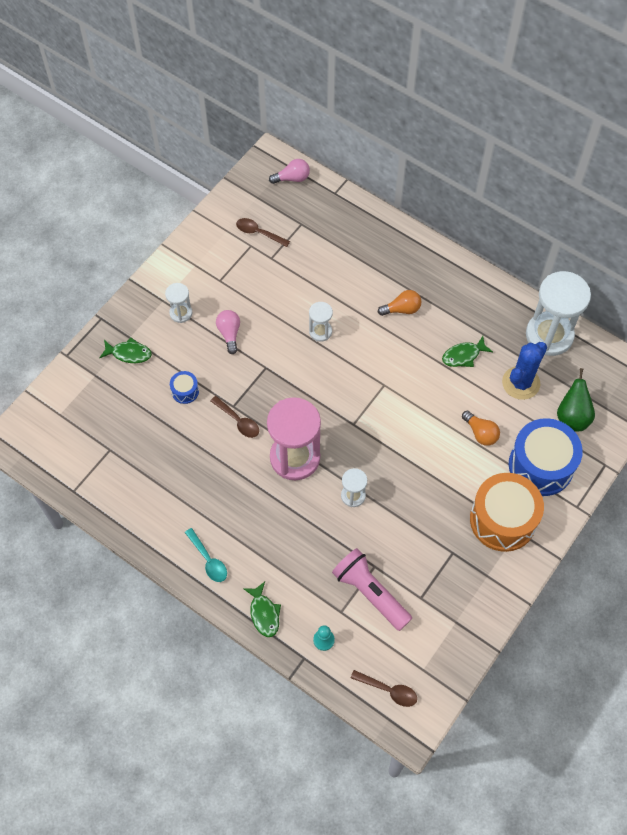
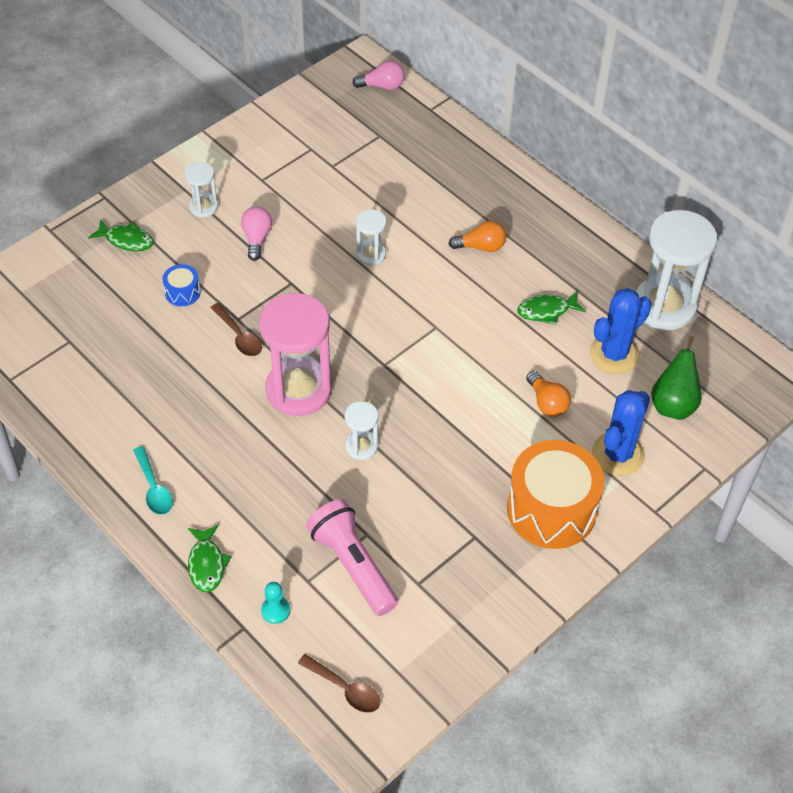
camera: 10 degrees right, 10 degrees down
brown spoon [236,218,290,247] -> none
blue drum [509,418,583,496] -> blue cactus [592,390,650,476]

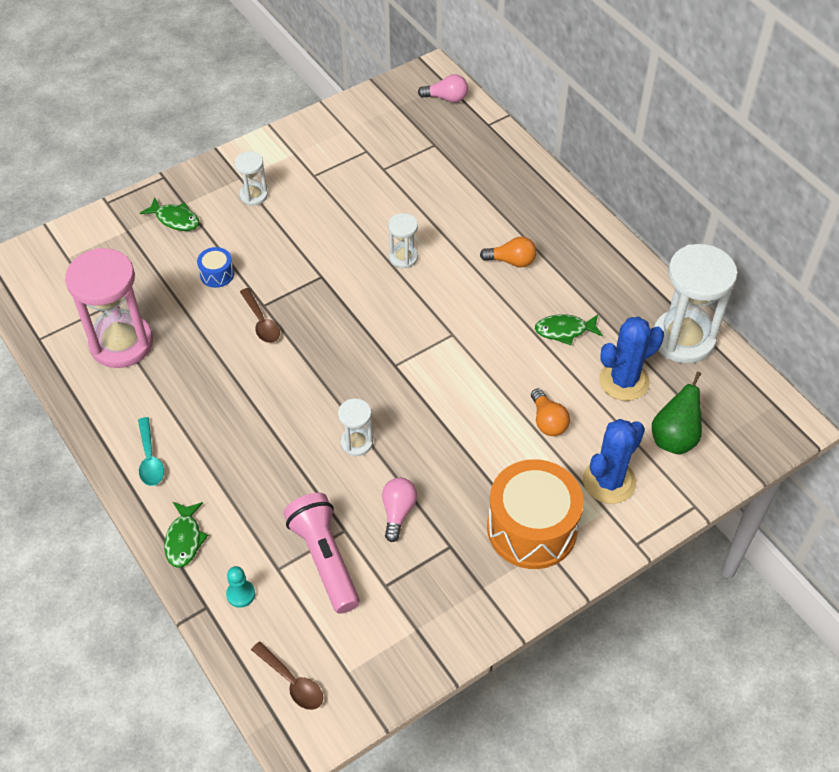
camera: 10 degrees right, 0 degrees up
pink light bulb [241,206,272,261] -> pink light bulb moved to [382,477,417,542]
pink hourglass [259,293,332,416] -> pink hourglass moved to [65,248,153,368]

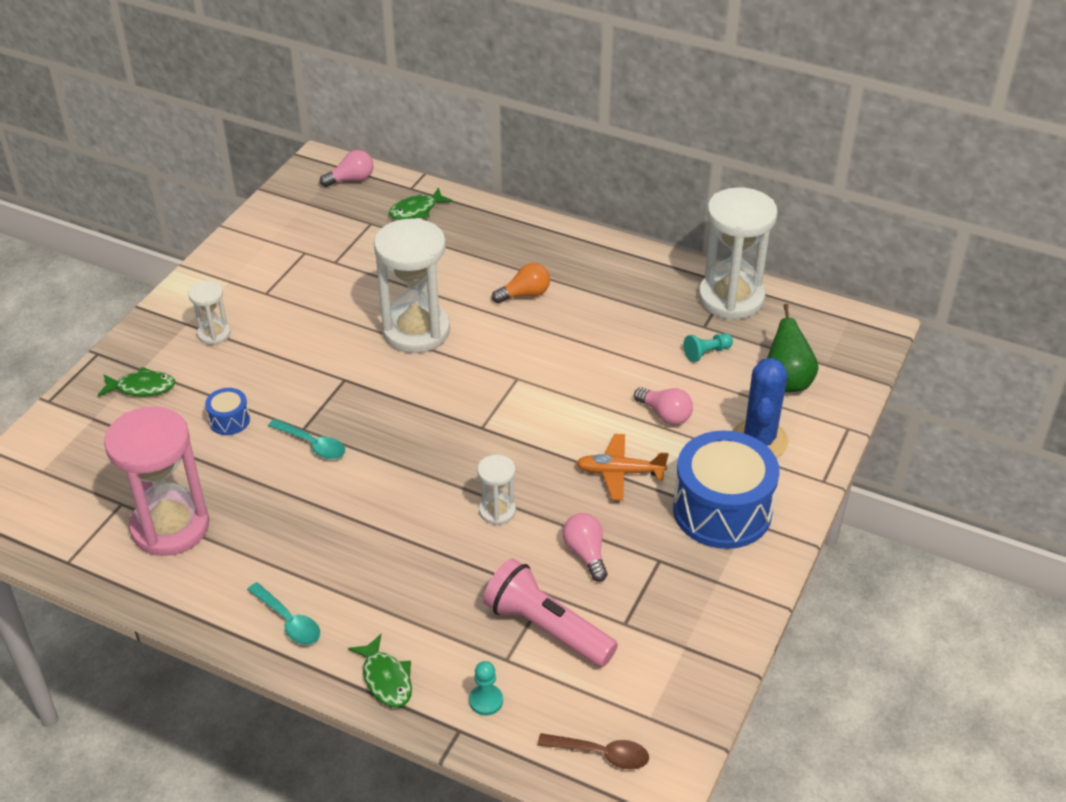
camera: 30 degrees left, 10 degrees down
brown spoon [240,288,280,343] -> turquoise spoon [268,419,345,459]
white hourglass [388,213,418,268] -> white hourglass [374,218,450,353], size x2.07
orange drum [487,459,584,569] -> blue drum [673,430,780,549]
orange light bulb [531,388,570,436] -> pink light bulb [634,387,693,425]
green fish [535,314,603,345] -> green fish moved to [389,187,453,220]
blue cactus [599,317,664,401] -> turquoise pawn [683,333,733,362]
none -> orange plane [576,434,669,500]

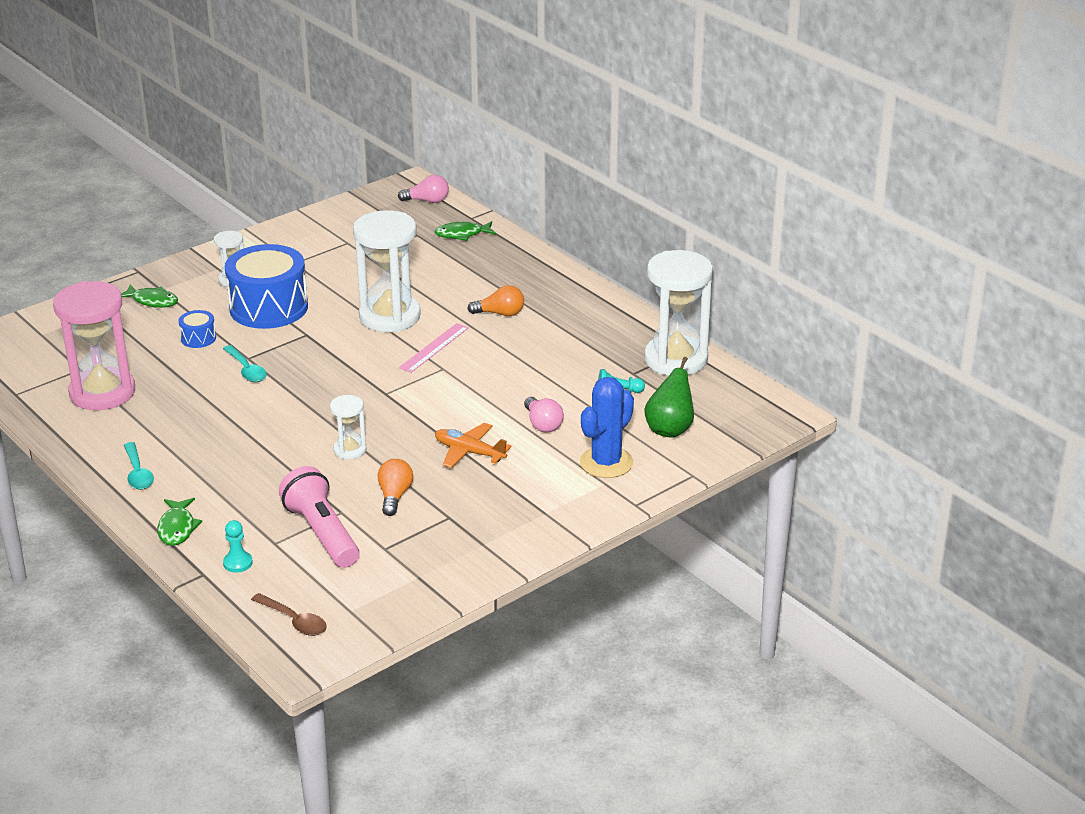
camera: 25 degrees right, 10 degrees down
pink light bulb [563,513,608,582] -> orange light bulb [378,459,413,516]
blue drum [673,430,780,549] -> blue drum moved to [225,244,308,329]
none -> pink ruler [399,323,469,373]

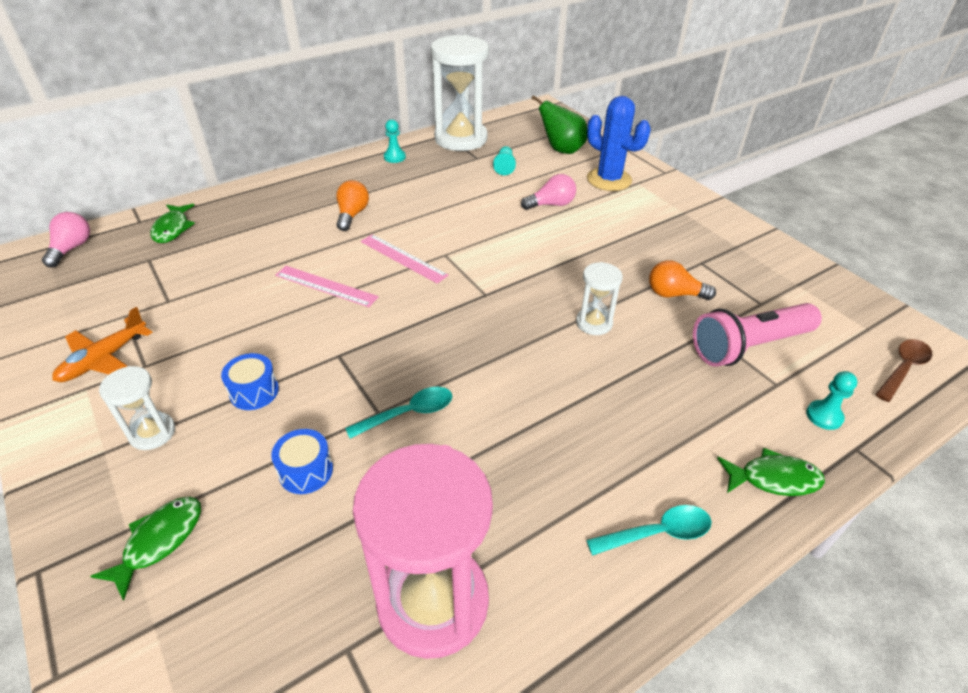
camera: 85 degrees left, 10 degrees up
blue drum [225,244,308,329] -> blue drum [221,353,279,410], size x0.44
white hourglass [353,210,421,332] -> pink ruler [275,266,379,307]
orange plane [435,423,512,468] -> orange plane moved to [52,307,153,382]
none -> turquoise pawn [384,119,406,163]

